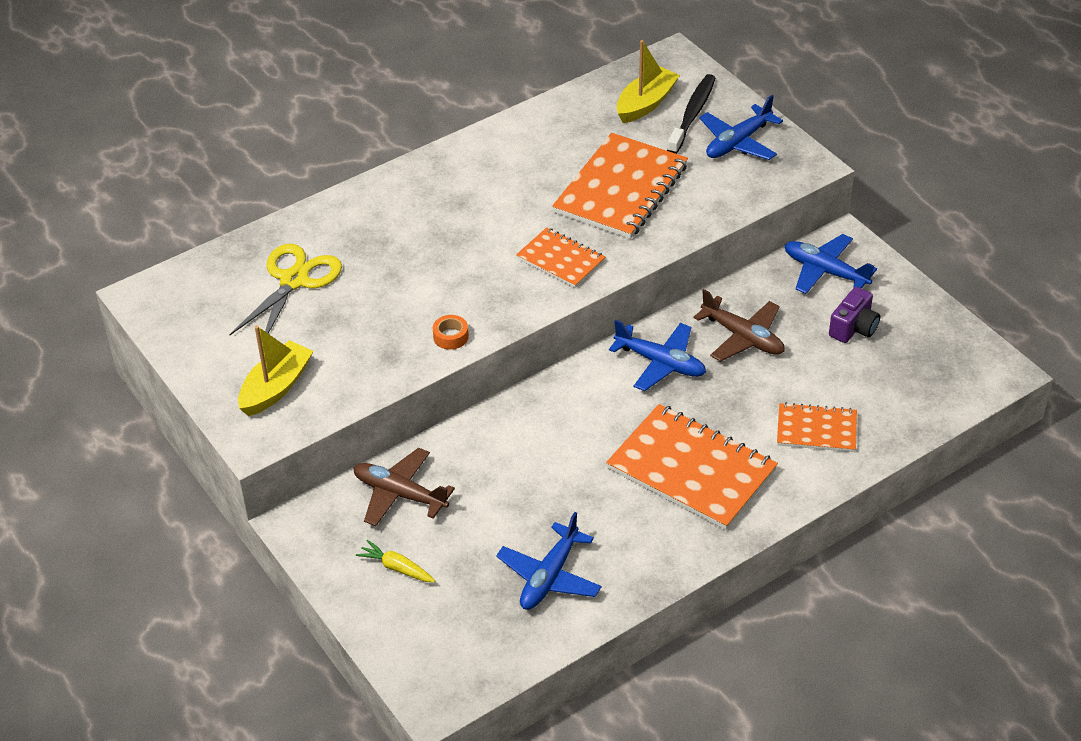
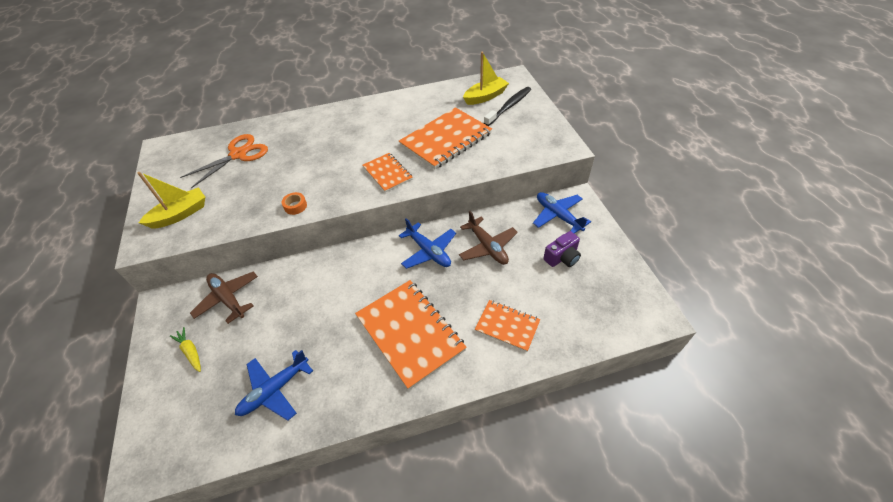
camera: 20 degrees right, 5 degrees up
yellow scissors [229,244,342,335] -> orange scissors [180,134,268,188]
blue plane [699,95,783,160] -> none

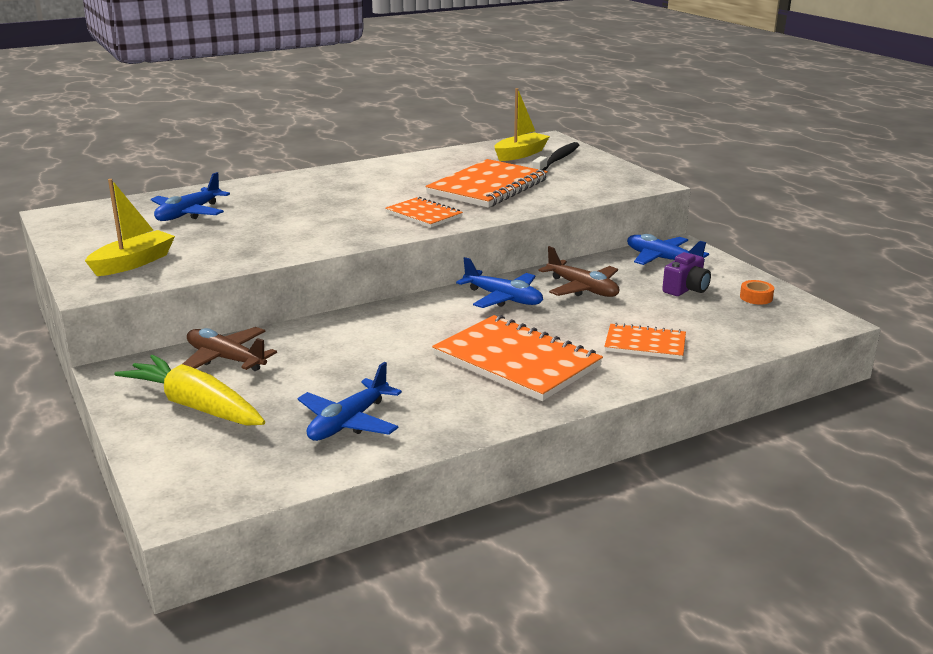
camera: 15 degrees left, 25 degrees down
yellow carrot [170,327,201,372] -> yellow carrot [114,355,265,426], size x2.13
orange scissors [180,134,268,188] -> blue plane [151,172,230,221]
orange tape [282,192,307,215] -> orange tape moved to [740,280,774,305]

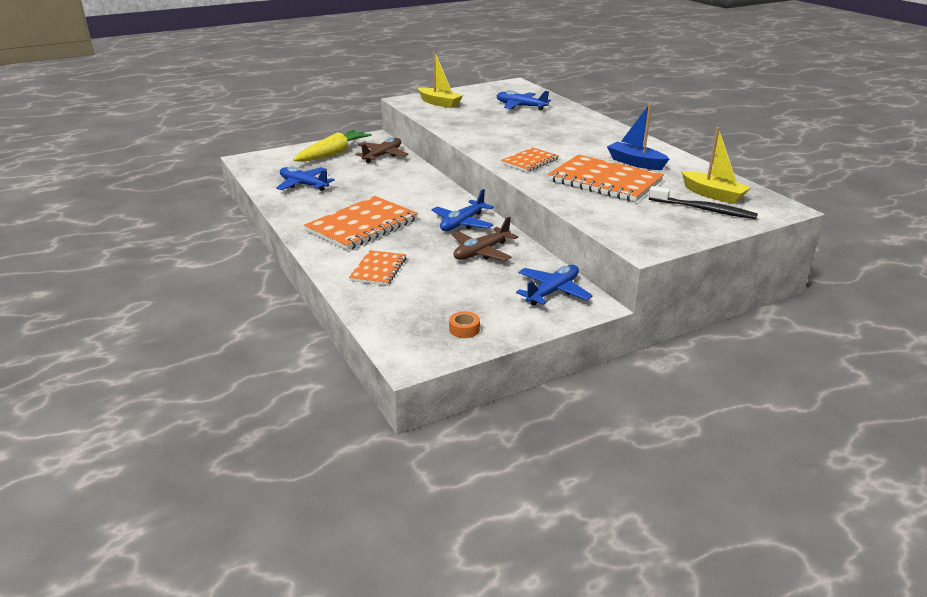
camera: 90 degrees right, 5 degrees up
purple camera [662,252,711,296] -> none
none -> blue boat [607,104,669,170]

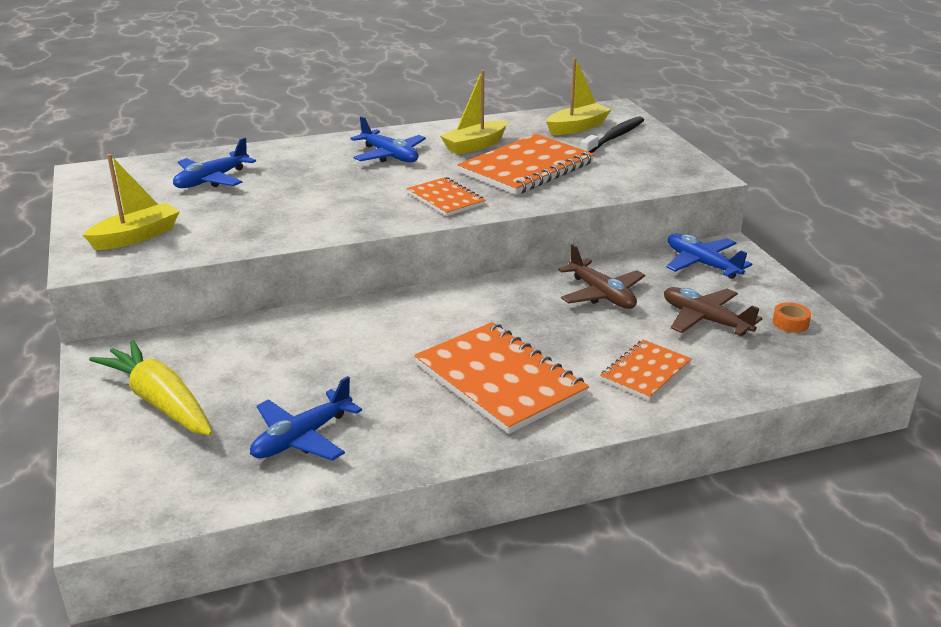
camera: 80 degrees left, 0 degrees up
orange notebook [349,250,406,286] -> orange notebook turned 75 degrees counterclockwise [600,340,692,400]
brown plane [355,137,409,163] -> brown plane moved to [664,287,762,336]
blue plane [432,189,494,231] -> blue plane moved to [350,116,426,162]
blue boat [607,104,669,170] -> yellow boat [440,70,508,155]

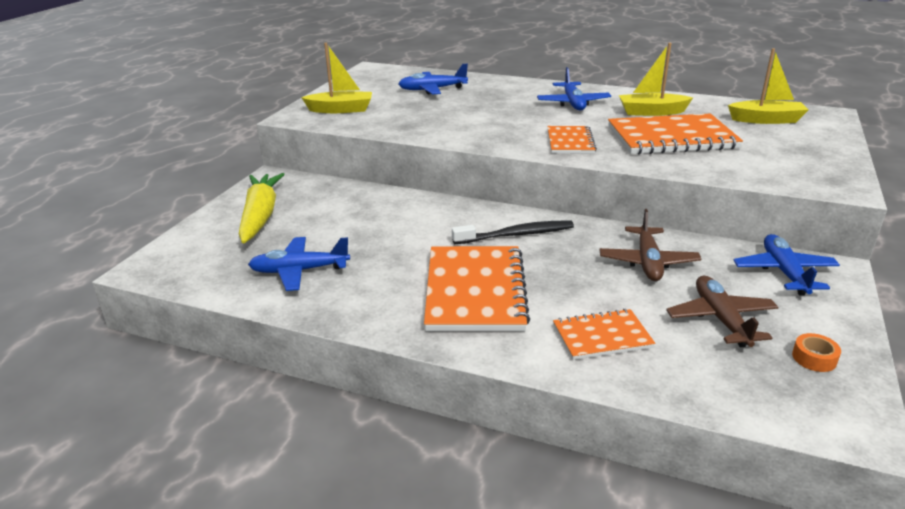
camera: 40 degrees right, 0 degrees up
black toothbrush [580,116,644,153] -> black toothbrush moved to [452,220,574,244]

